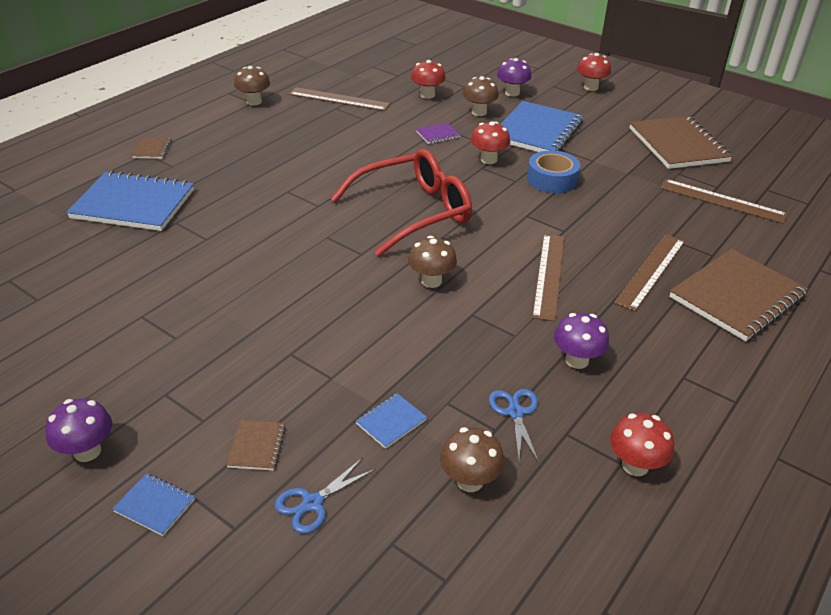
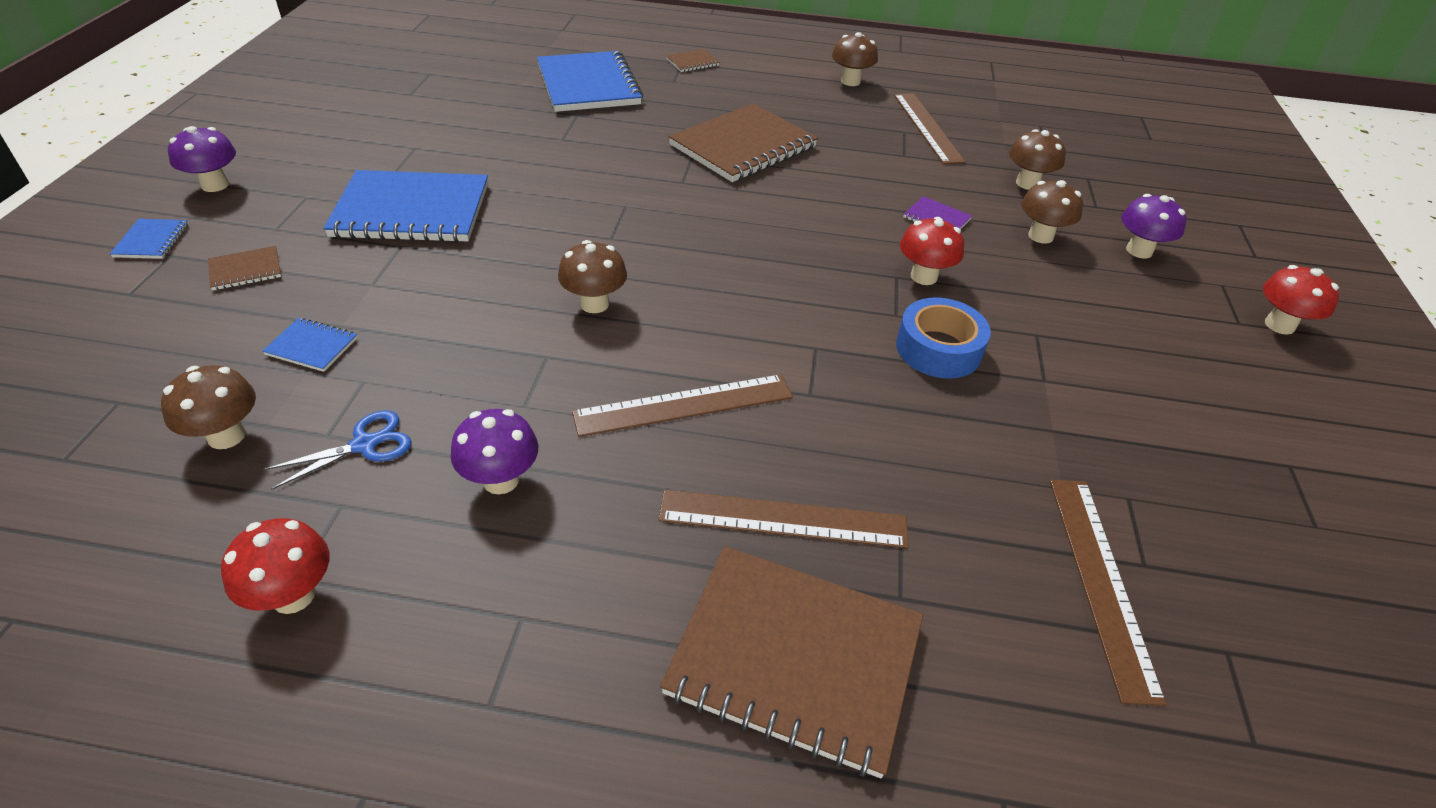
camera: 60 degrees right, 5 degrees up
blue scissors [274,458,376,534] -> none
red glasses [331,149,472,256] -> none
red mushroom [411,60,446,99] -> brown mushroom [1009,129,1066,190]
blue notebook [500,101,583,152] -> blue notebook moved to [323,170,488,242]
brown notebook [629,116,733,169] -> brown notebook moved to [668,103,818,182]

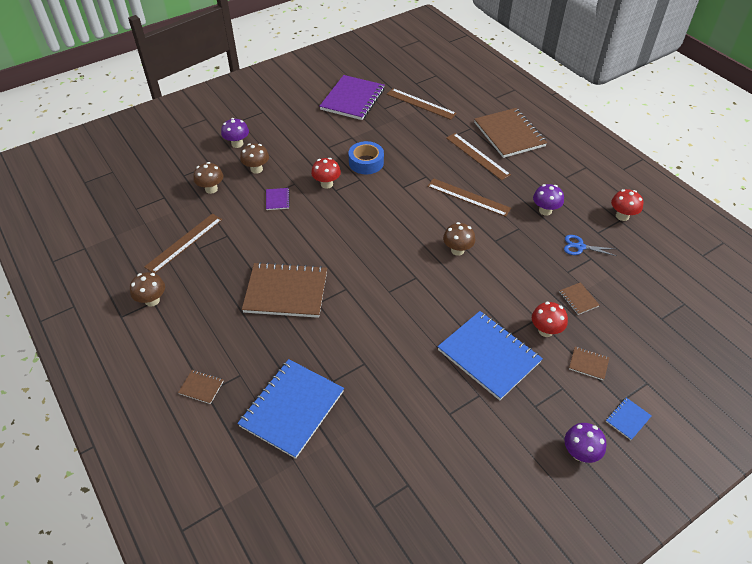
camera: 130 degrees left, 5 degrees up
brown mushroom [161,365,256,449] -> none
blue notebook [262,318,357,372] -> brown notebook [559,282,599,315]
brown ruler [1050,480,1167,706] -> brown ruler turned 75 degrees clockwise [387,88,457,120]
red mushroom [1263,265,1339,335] -> red mushroom moved to [532,302,568,337]
none -> purple notebook [319,75,385,120]

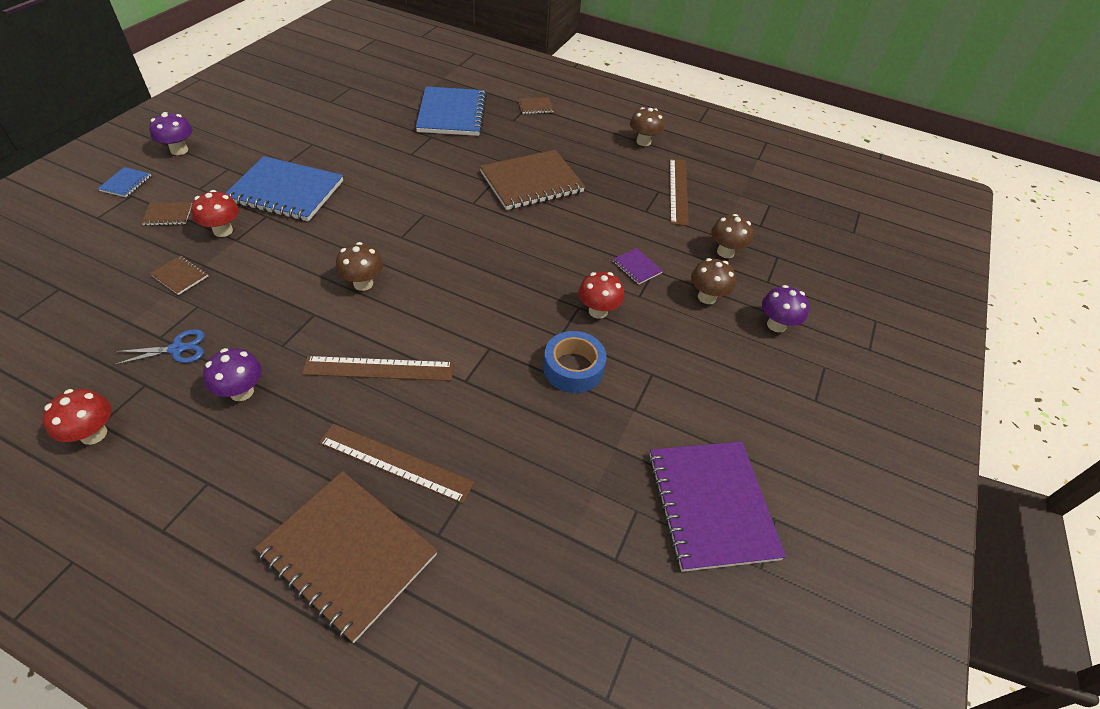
camera: 145 degrees right, 0 degrees up
brown ruler [387,88,457,120] -> none

